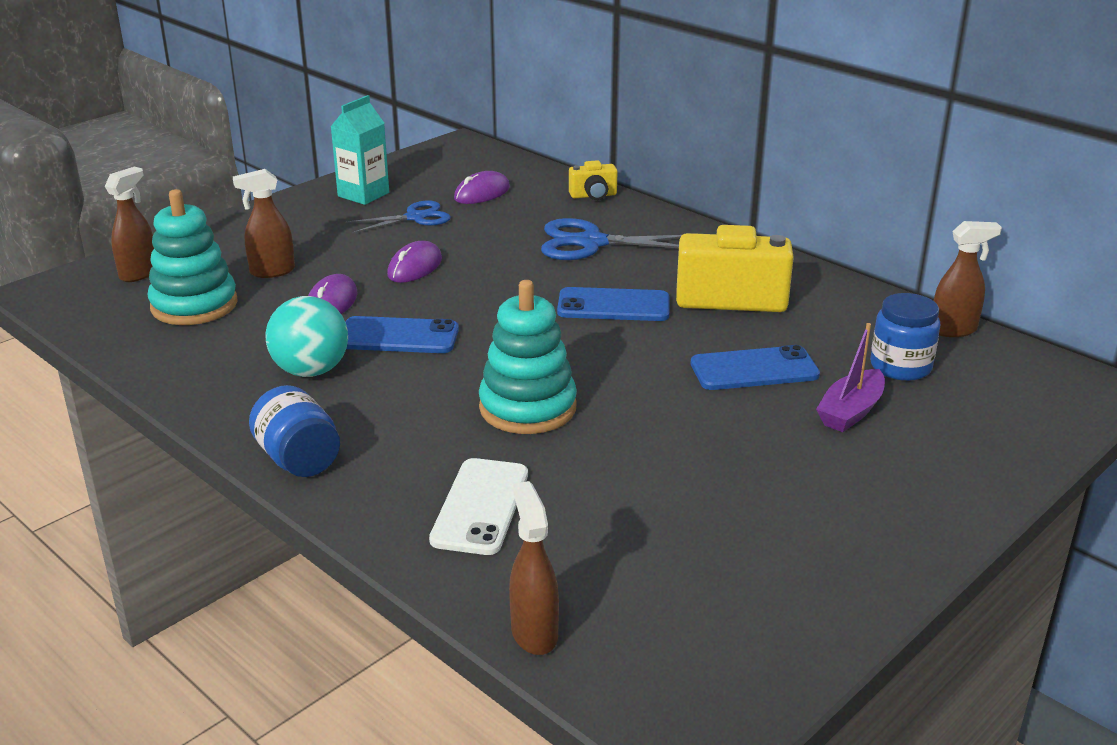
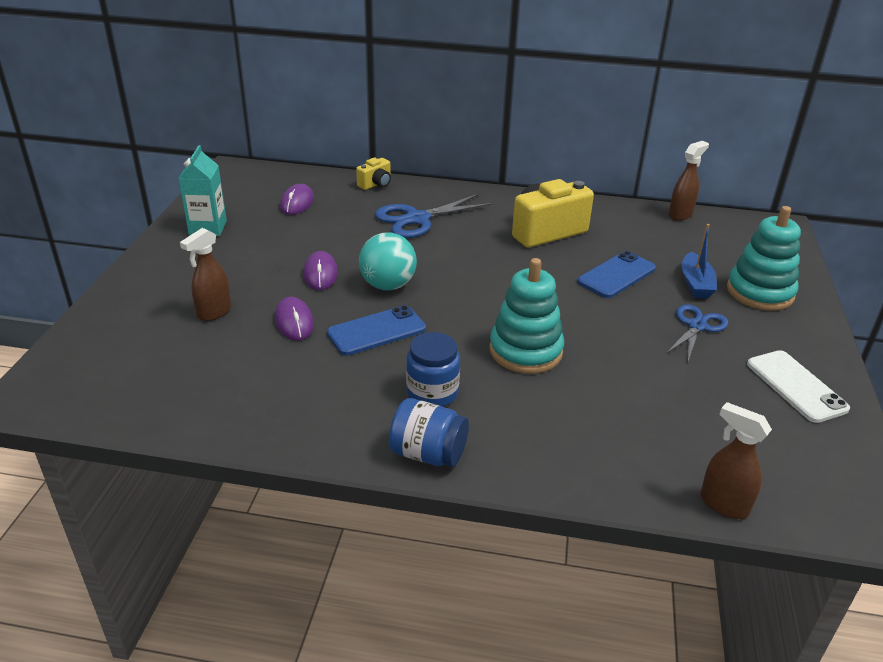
camera: 35 degrees left, 5 degrees up
brown spray bottle [105,167,154,282] -> none
turquoise stacking toy [148,189,238,325] -> turquoise stacking toy moved to [727,206,801,311]
turquoise ball [265,296,348,377] -> turquoise ball moved to [359,233,417,290]
blue scissors [345,200,451,233] -> blue scissors moved to [666,304,728,361]
white phone [429,458,528,555] -> white phone moved to [747,350,850,423]
blue phone [557,287,669,321] -> none
purple boat [816,323,885,432] -> blue boat [682,224,717,299]
blue jar [870,293,940,381] -> blue jar moved to [406,332,460,407]

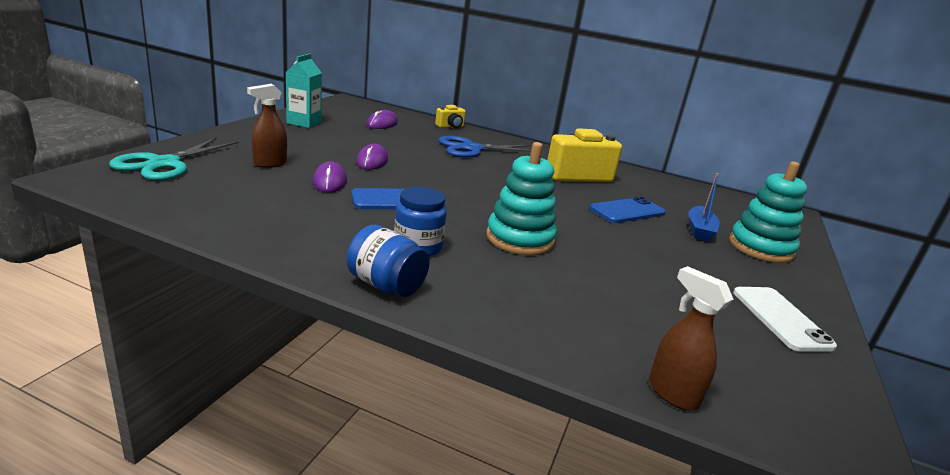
camera: 10 degrees right, 10 degrees down
turquoise ball [359,233,417,290] -> none
blue scissors [666,304,728,361] -> none
brown spray bottle [669,141,709,221] -> none
none -> turquoise scissors [109,137,239,181]

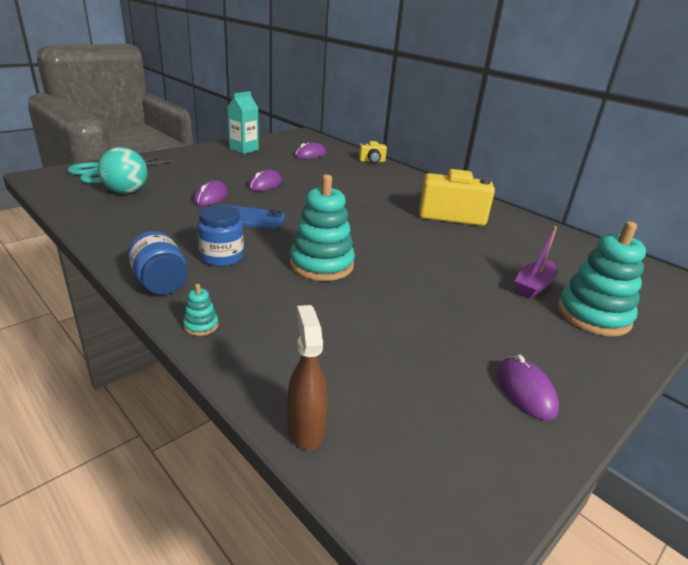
camera: 25 degrees right, 5 degrees up
brown spray bottle [247,84,287,168] -> none
blue scissors [438,136,531,158] -> none
blue phone [590,197,666,223] -> none
blue boat [688,173,720,241] -> purple boat [514,226,557,298]
white phone [733,287,837,352] -> purple mouse [497,355,559,420]
none -> turquoise ball [98,147,148,194]
none -> turquoise stacking toy [183,284,218,336]

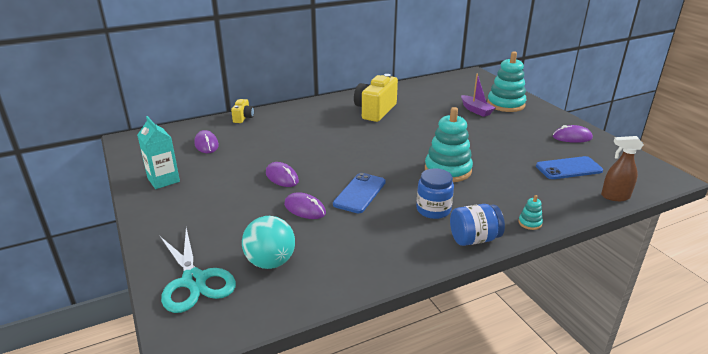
camera: 70 degrees left, 0 degrees up
none -> blue phone [536,156,603,179]

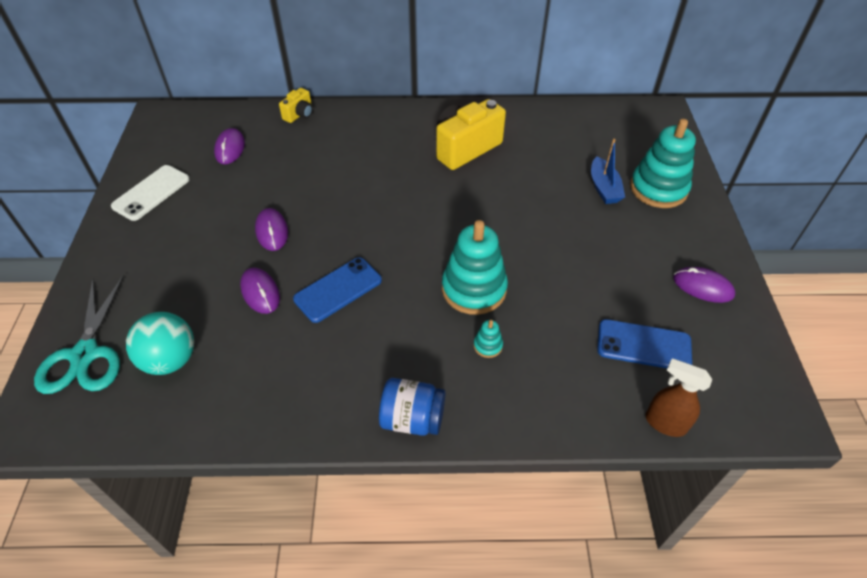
camera: 25 degrees right, 20 degrees up
turquoise carton [137,116,180,189] -> white phone [111,165,190,221]
blue jar [416,168,454,219] -> none
purple boat [461,74,495,117] -> blue boat [591,138,625,204]
turquoise stacking toy [518,195,543,230] -> turquoise stacking toy moved to [474,320,503,358]

